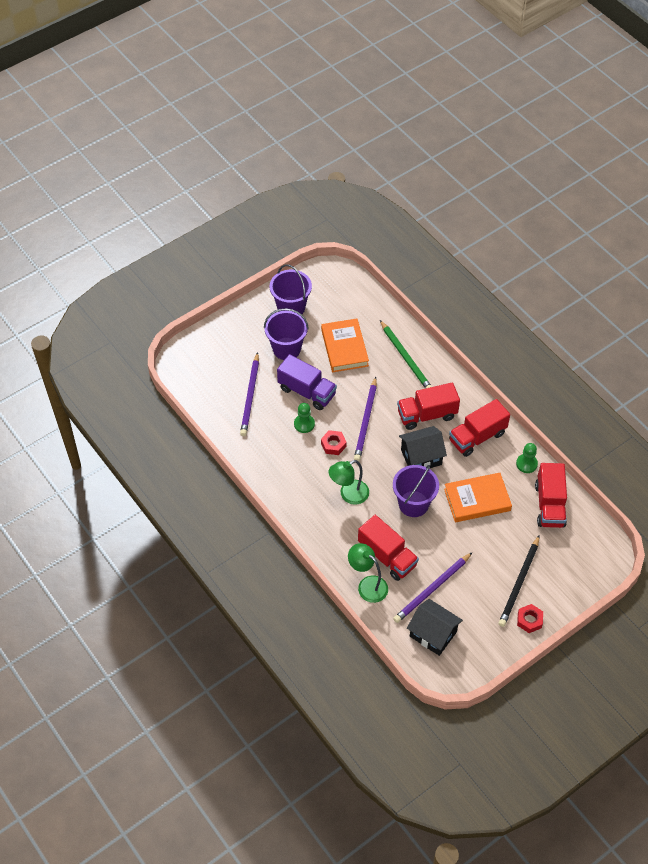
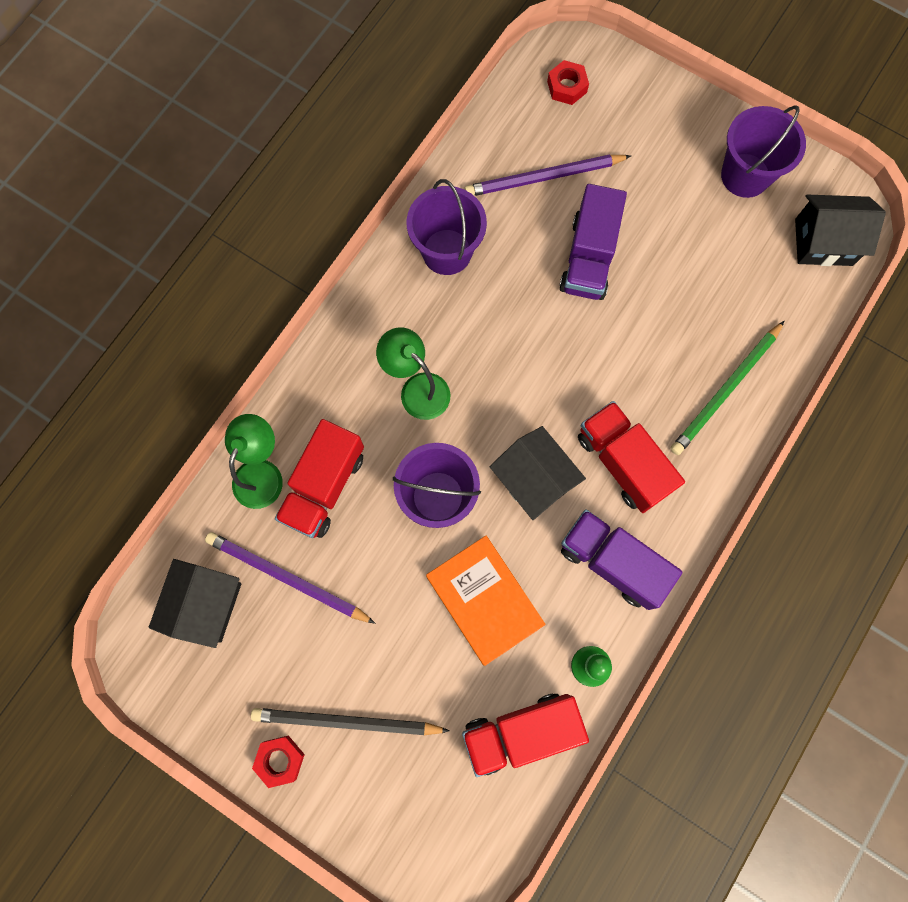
camera: 70 degrees right, 20 degrees up
purple bucket [264,308,309,360] -> purple bucket moved to [407,179,487,275]
green pawn [294,403,315,433] -> none
orange book [321,318,369,372] -> none
red nut [321,430,347,455] -> red nut moved to [547,60,589,105]
purple pencil [354,377,377,461] -> none
red truck [449,399,510,457] -> purple truck [561,509,683,610]
none -> black house [795,195,886,266]

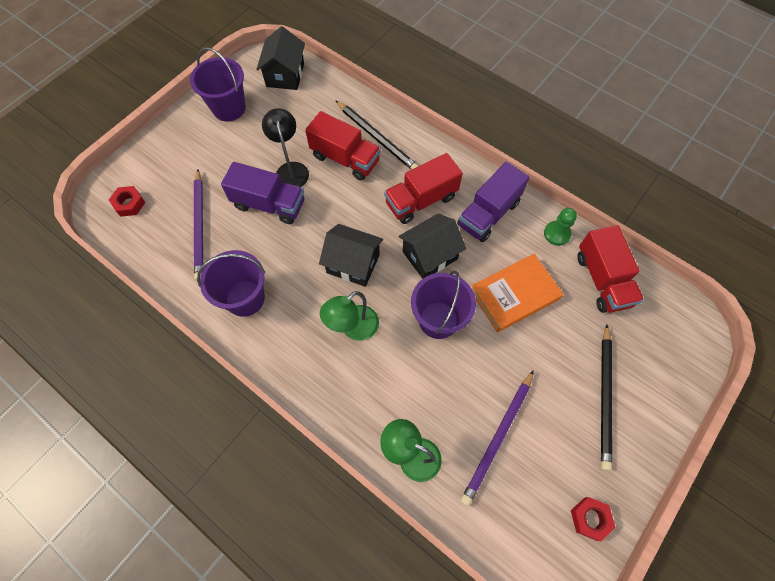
camera: 85 degrees left, 10 degrees down
black house [149,559,241,648] -> black house moved to [319,224,383,287]
red nut [252,735,305,788] -> red nut moved to [571,497,615,541]
red truck [275,419,364,538] -> red truck moved to [305,111,381,181]
green pencil [670,321,784,455] -> black pencil [336,101,419,170]
none -> black lamp [262,108,309,187]

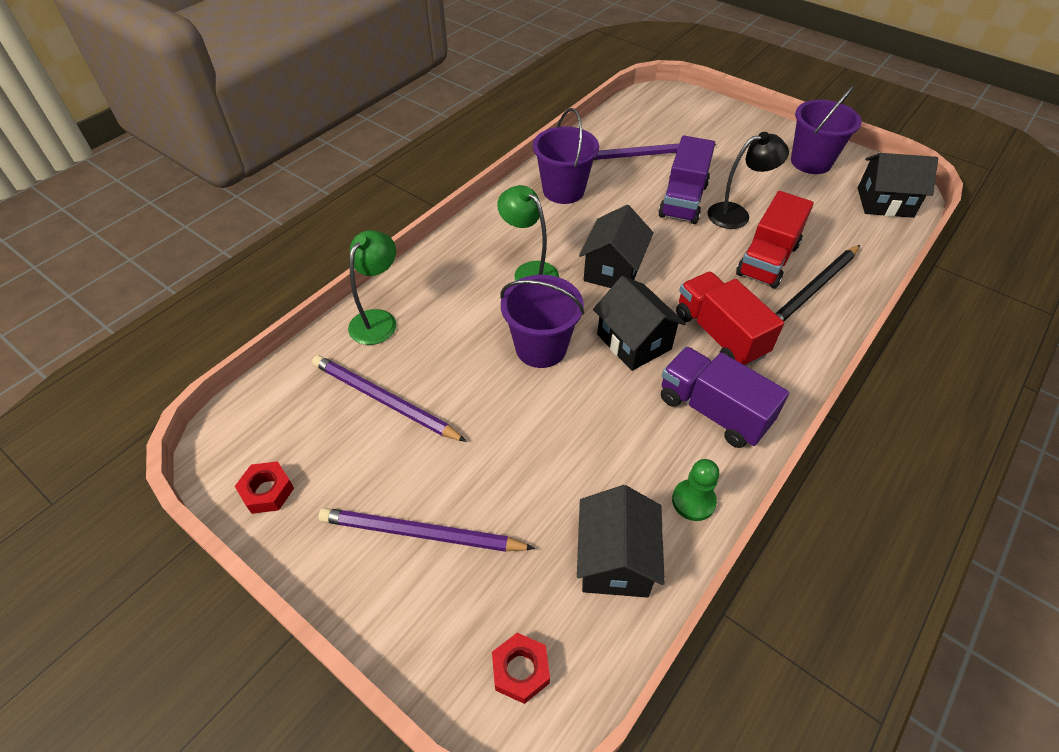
camera: 90 degrees right, 15 degrees down
red nut [109,186,146,217] -> red nut moved to [492,633,550,704]
orange book [472,254,563,332] -> none
red truck [577,225,644,313] -> black house [577,485,665,598]
black pencil [601,325,612,471] -> purple pencil [318,508,535,552]

